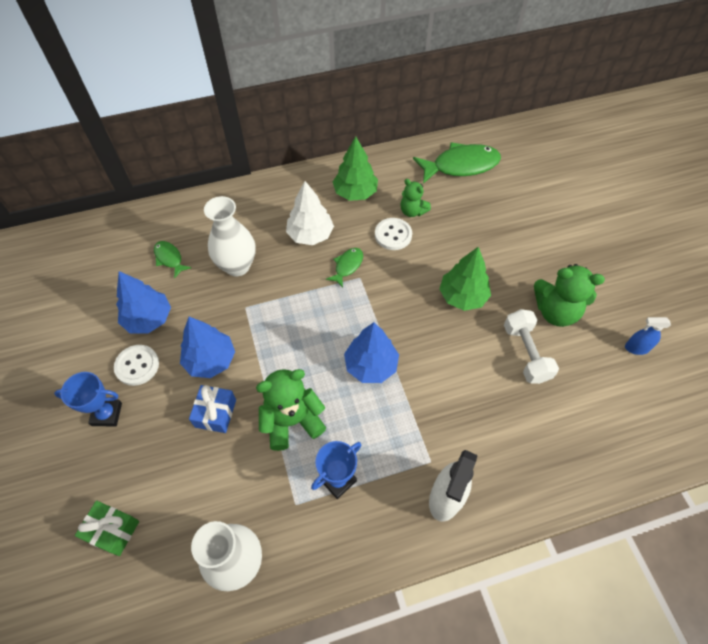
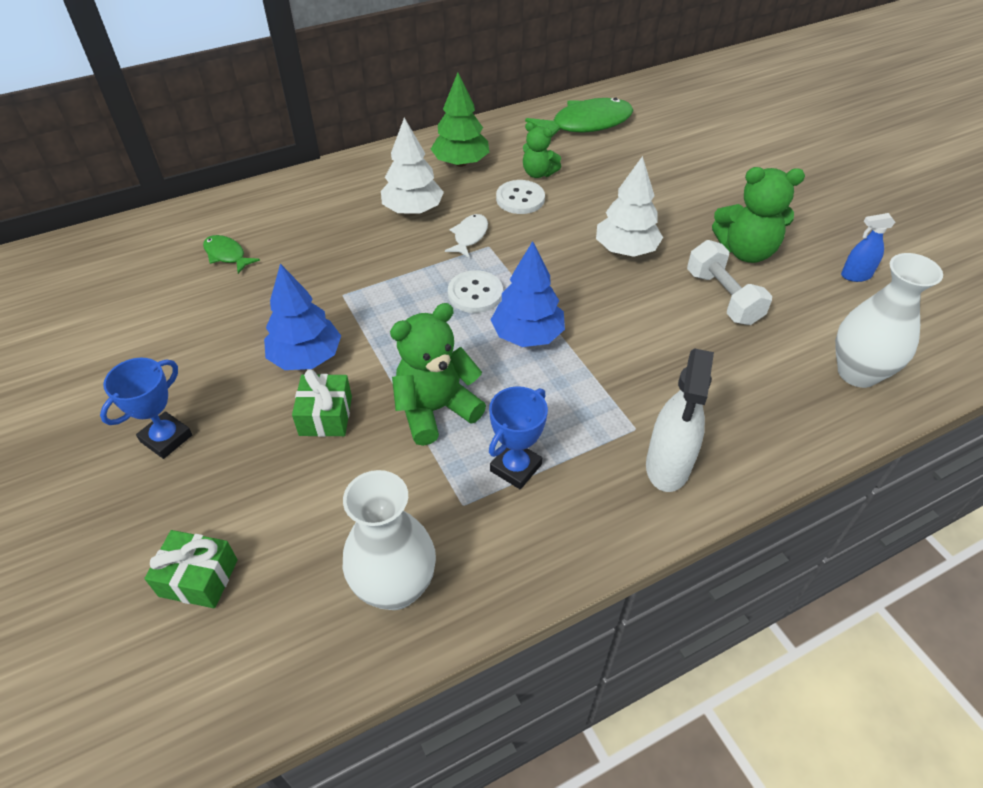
camera: 10 degrees left, 10 degrees down
blue trophy [54,372,122,426] -> blue trophy turned 45 degrees counterclockwise [100,358,193,459]
white button [114,345,159,386] -> white button moved to [448,270,503,313]
blue tree [116,271,171,334] -> none
blue gift [189,385,236,433] -> green gift [292,369,352,437]
white vase [204,196,256,276] -> white vase moved to [835,253,943,388]
green fish [326,248,363,288] -> white fish [445,214,488,258]
green tree [439,247,491,311] -> white tree [596,156,663,257]

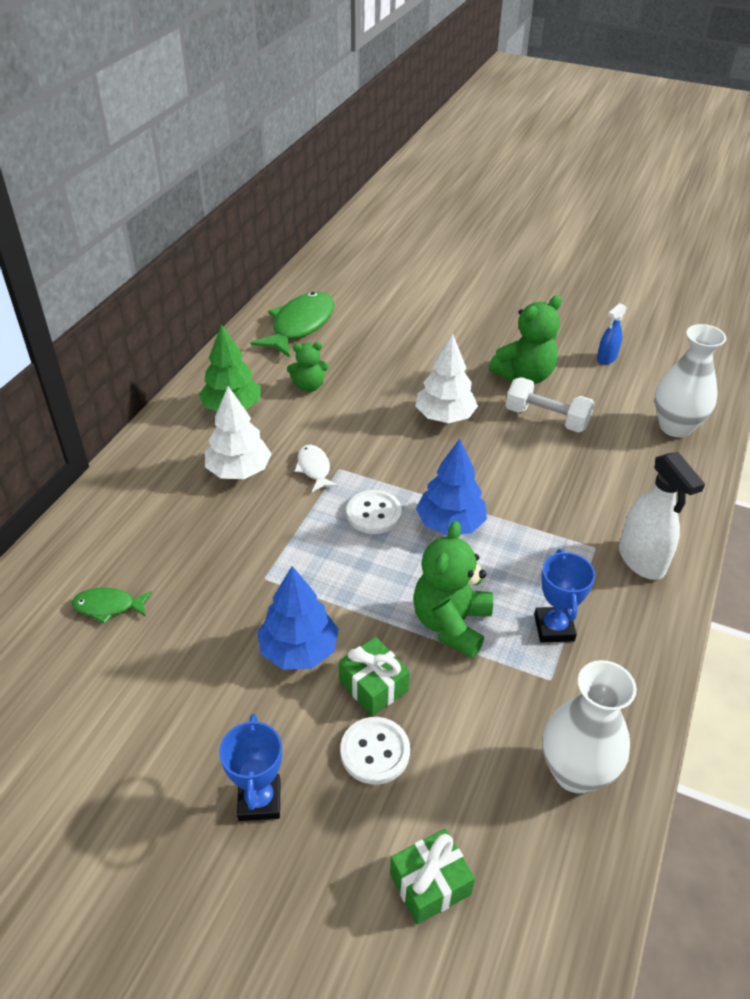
camera: 40 degrees left, 5 degrees down
white button [496,180,545,214] -> white button moved to [340,717,410,784]

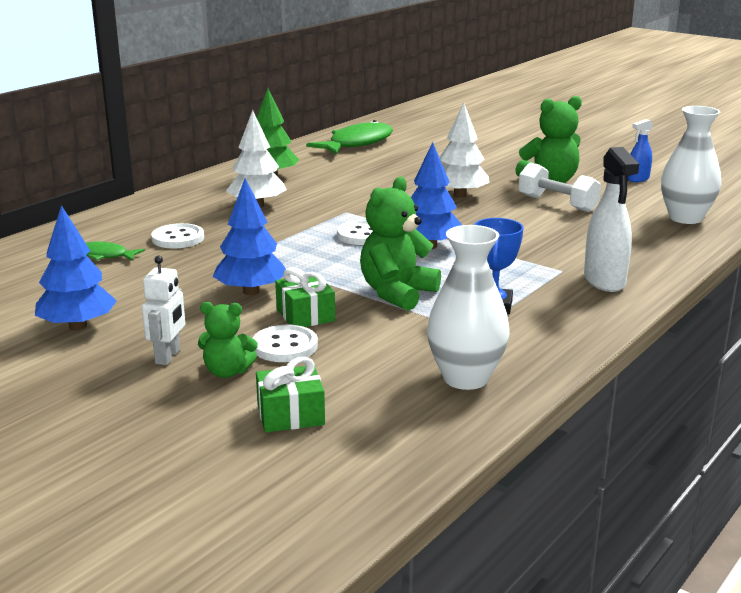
camera: 15 degrees right, 20 degrees down
blue trophy [219,714,282,821] -> white robot [142,256,185,365]
green teddy bear [287,342,329,392] -> green teddy bear moved to [198,302,258,378]
white fish [295,445,338,492] -> none
none -> blue tree [35,205,117,330]
none -> white button [151,223,204,248]

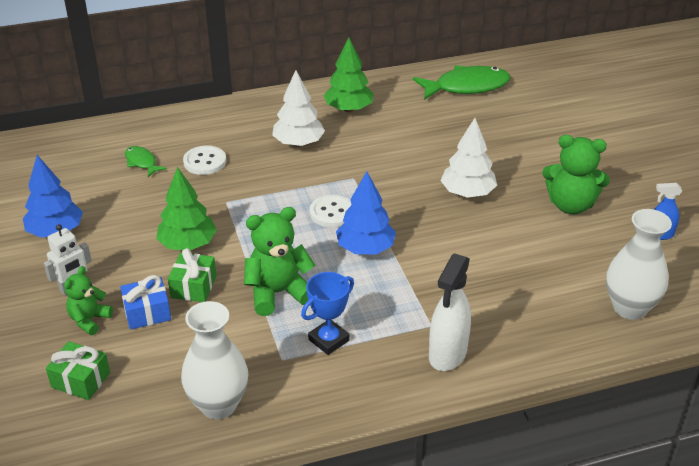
camera: 35 degrees right, 15 degrees up
green teddy bear [198,302,258,378] -> green teddy bear turned 75 degrees clockwise [64,266,113,335]
blue tree [213,178,286,295] -> green tree [156,167,217,250]
white button [253,325,318,362] -> blue gift [120,275,171,330]
white dumbbell [518,162,601,212] -> none

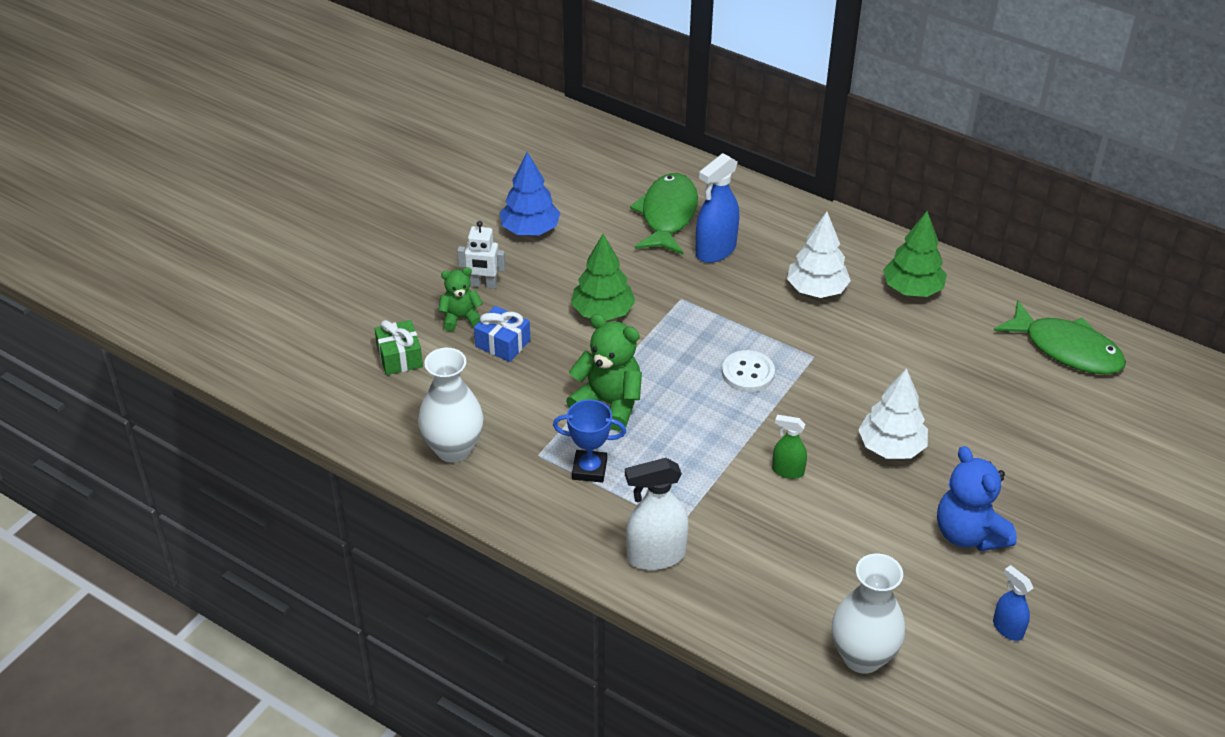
camera: 50 degrees right, 5 degrees up
green fish [125,146,167,177] -> green fish [630,173,698,254], size x1.97
green gift [168,248,217,302] -> none
white button [183,146,226,175] -> blue spray bottle [695,153,739,263]
blue tree [336,171,396,254] -> none
green teddy bear [542,135,610,214] -> blue teddy bear [937,446,1017,551]
none -> green spray bottle [772,415,807,479]

